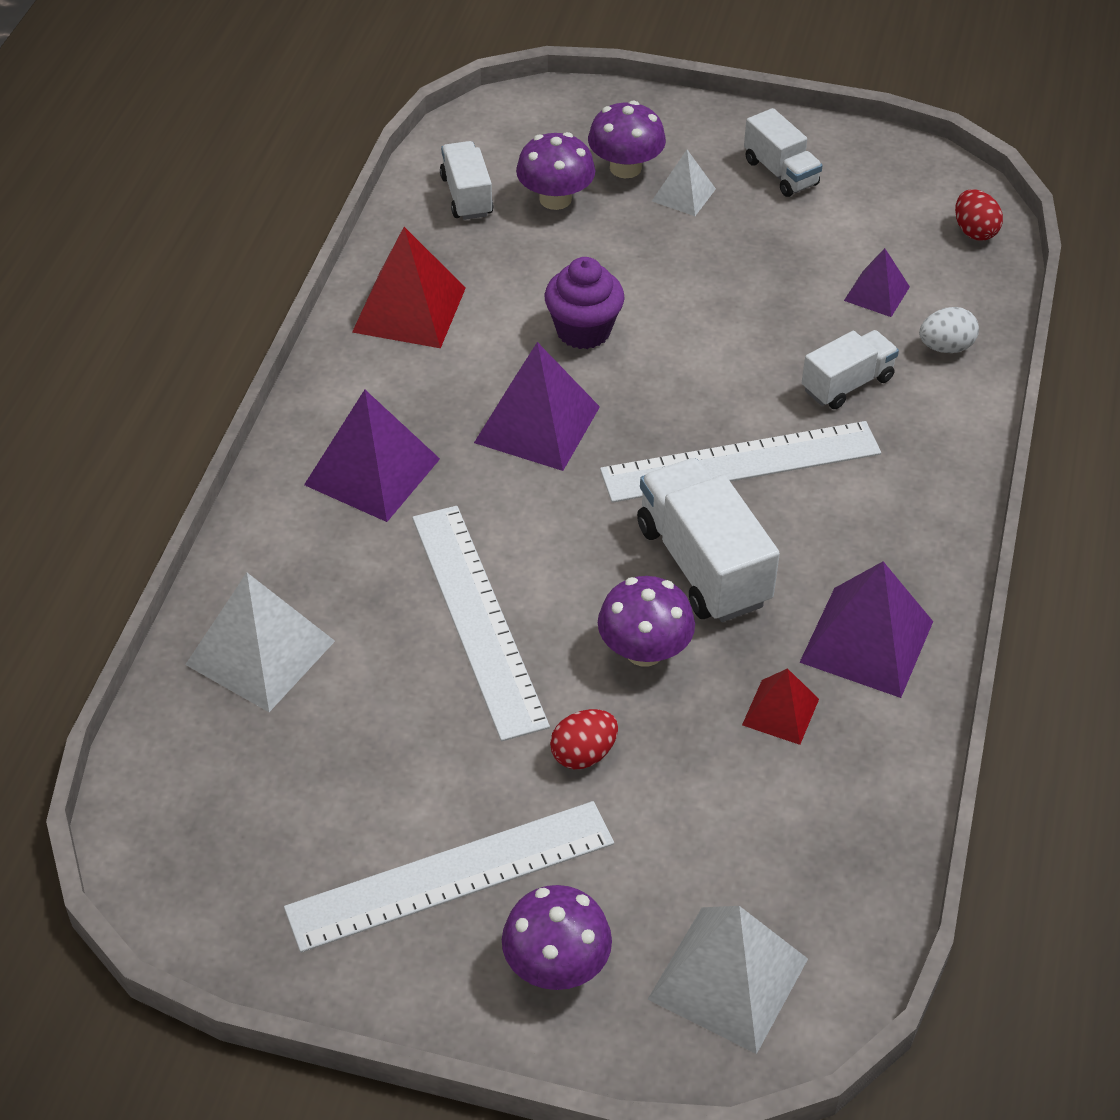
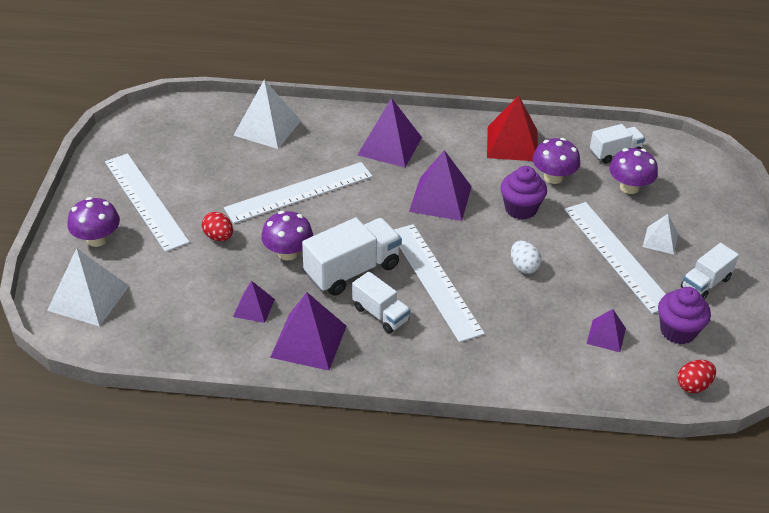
camera: 80 degrees right, 5 degrees down
purple mushroom [588,101,666,178] -> purple mushroom moved to [533,138,580,184]
red pyramid [742,668,819,745] -> purple pyramid [233,281,275,323]
white truck [802,330,899,409] -> white truck moved to [352,271,411,333]
white egg [919,307,979,353] -> white egg moved to [511,241,542,274]
none -> white ruler [564,202,666,314]
none -> purple cupcake [658,287,711,344]

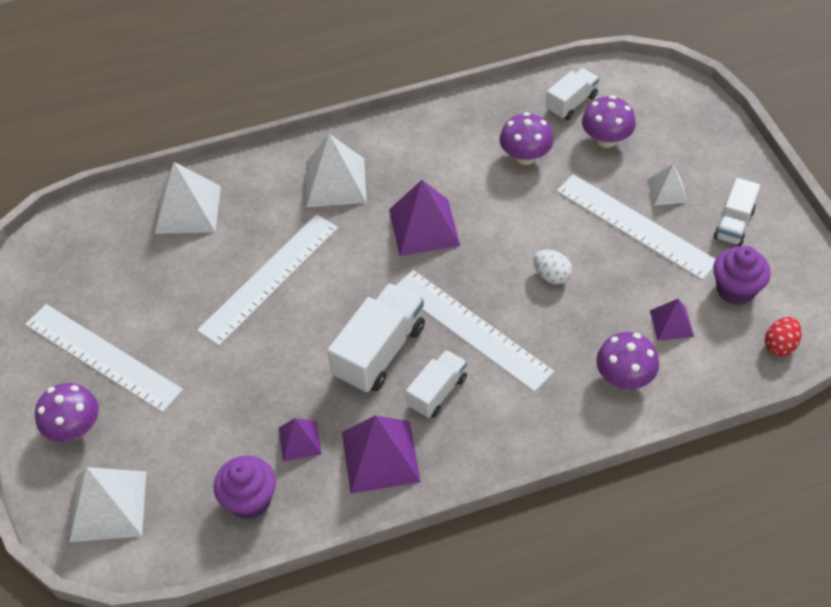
camera: 20 degrees left, 10 degrees up
red egg [202,212,233,241] -> none
purple mushroom [261,211,313,260] -> purple mushroom moved to [596,332,659,389]
white truck [352,271,411,333] -> white truck turned 75 degrees counterclockwise [406,350,467,418]
purple pyramid [358,98,422,167] -> white pyramid [306,134,367,207]
red pyramid [487,96,538,161] -> none
purple cupcake [500,166,547,220] -> purple cupcake moved to [214,456,276,519]

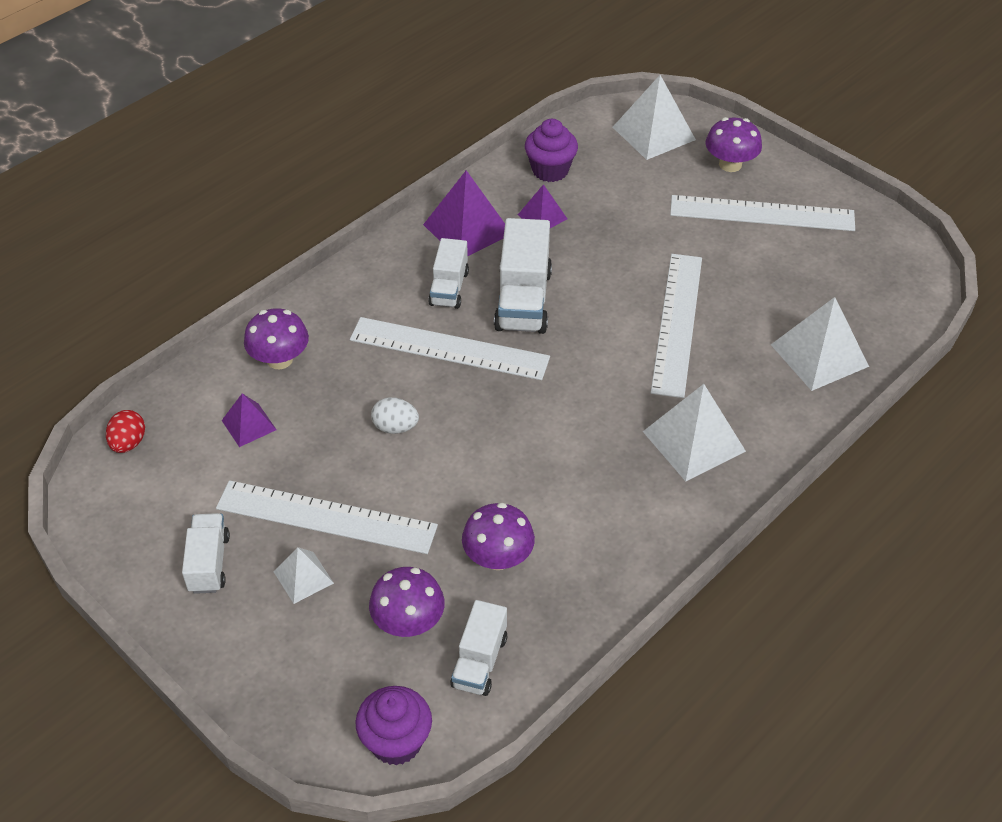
camera: 150 degrees right, 5 degrees down
purple pyramid [389,180,460,256] -> none
purple cupcake [713,246,771,305] -> purple cupcake moved to [355,686,432,765]

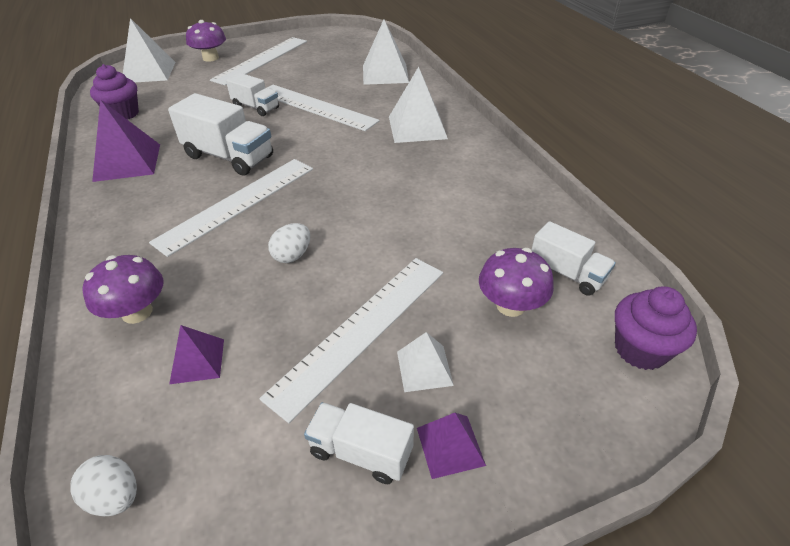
camera: 65 degrees left, 5 degrees down
red egg [106,410,145,453] -> white egg [70,455,137,517]
white truck [428,238,469,309] -> white truck moved to [226,73,279,116]
purple mushroom [462,502,535,570] -> none
purple pyramid [518,184,567,228] -> purple pyramid moved to [417,413,486,479]

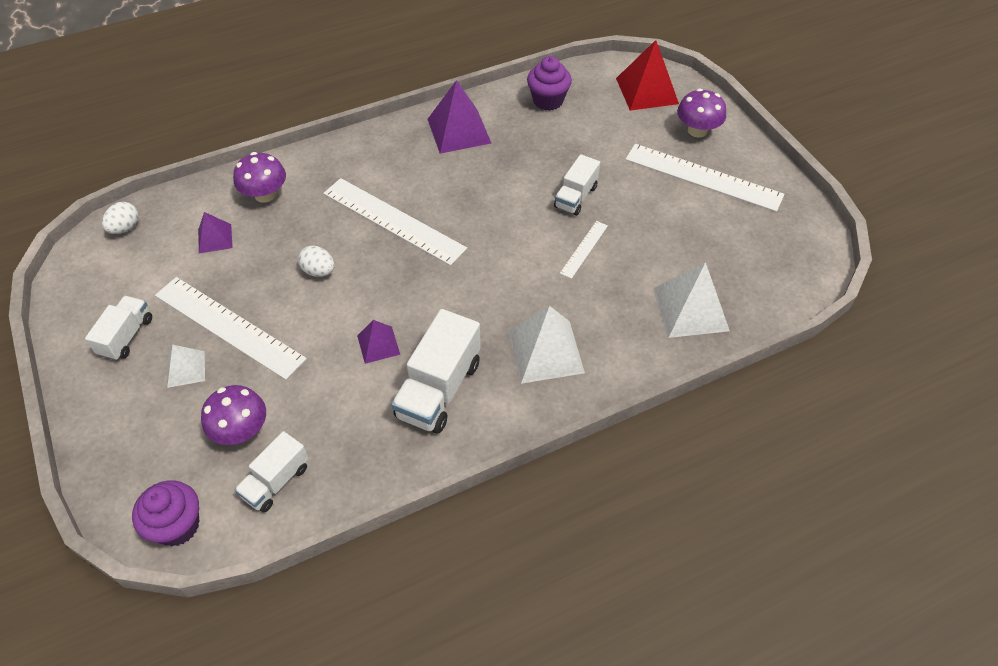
camera: 85 degrees right, 10 degrees up
white pyramid [123,18,176,82] -> red pyramid [616,40,679,111]
white truck [168,93,273,176] -> white truck moved to [391,309,481,434]
white ruler [267,85,380,131] -> white ruler [560,221,608,279], size x0.48
purple pyramid [417,413,486,479] -> purple pyramid moved to [357,320,400,364]

